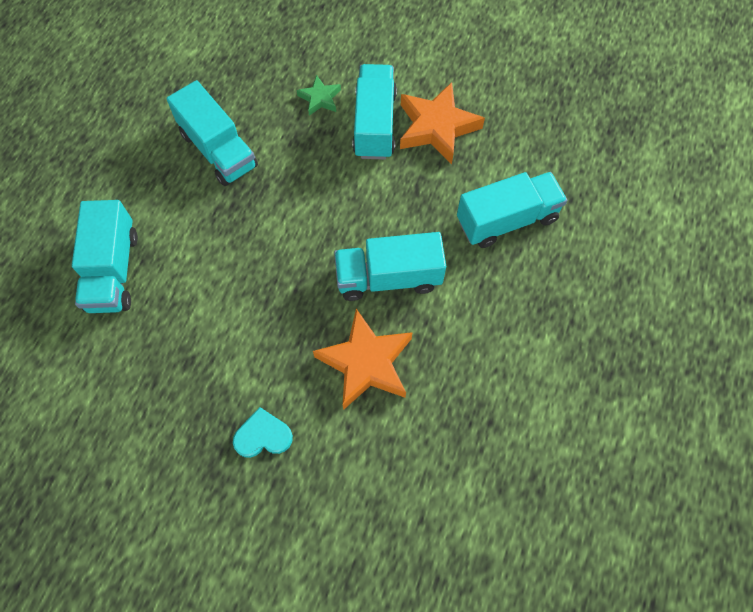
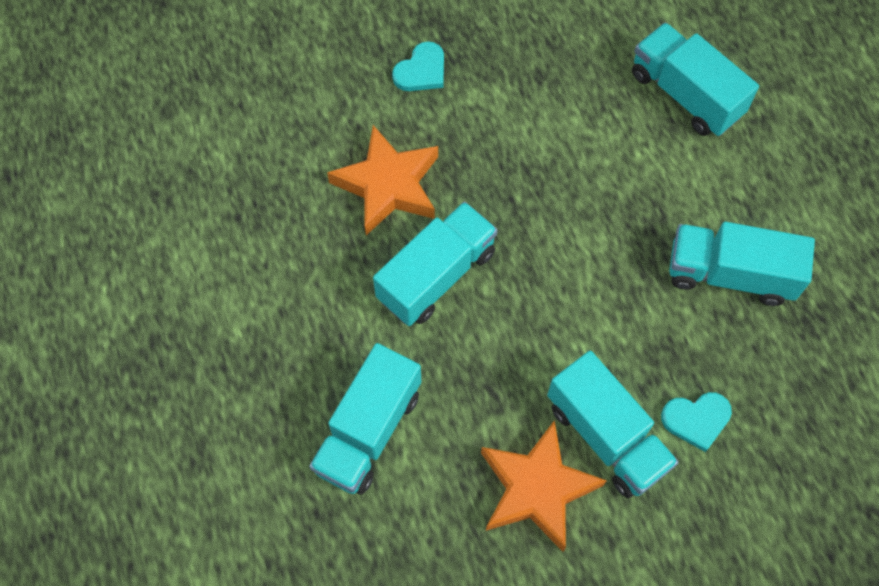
camera: 140 degrees right, 0 degrees up
green star [297,75,341,116] -> turquoise heart [661,392,732,452]

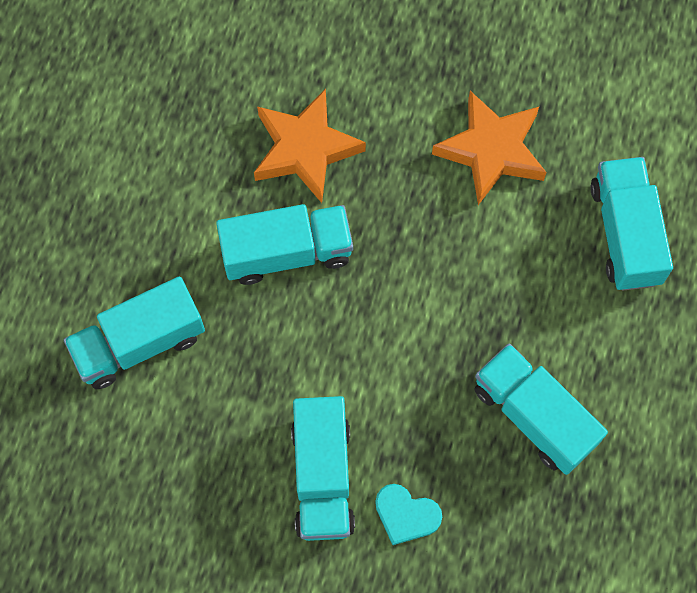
camera: 35 degrees right, 5 degrees up
turquoise heart [392,41,444,91] -> none
orange star [481,420,607,552] -> orange star moved to [432,91,547,205]

